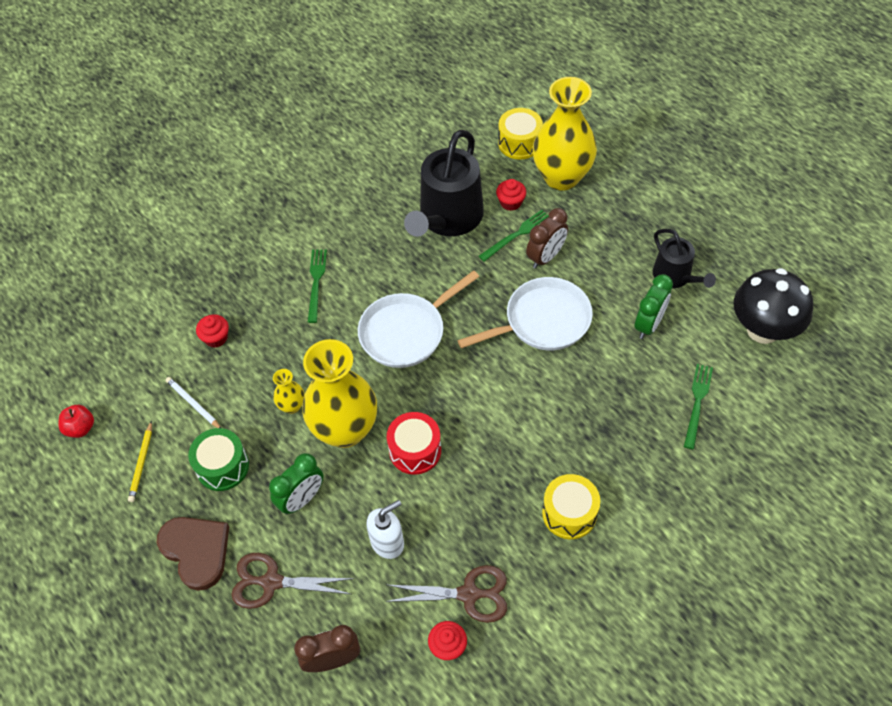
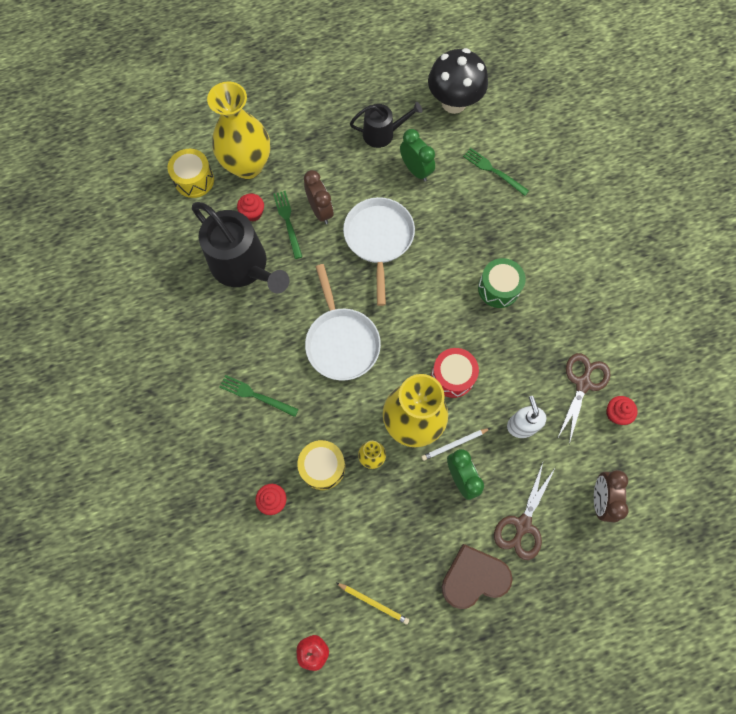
camera: 70 degrees left, 15 degrees up
white pencil [166,377,221,428] -> white pencil moved to [421,428,490,461]
green drum [188,428,249,491] -> green drum moved to [478,258,526,308]
yellow drum [542,474,600,539] -> yellow drum moved to [297,440,345,490]

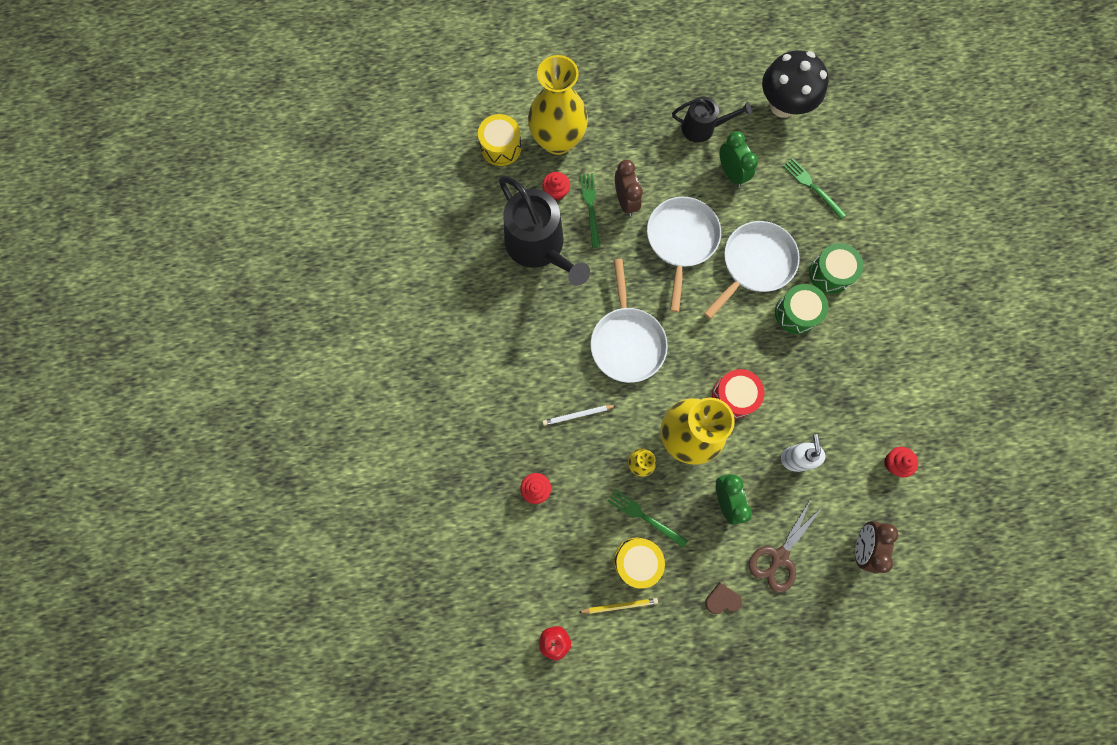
camera: 10 degrees right, 5 degrees up
green fork [219,375,299,417] -> green fork moved to [608,489,688,548]
yellow drum [297,440,345,490] -> yellow drum moved to [614,538,665,589]
yellow pencil [336,583,409,625] -> yellow pencil turned 45 degrees counterclockwise [578,598,658,614]
white pencil [421,428,490,461] -> white pencil moved to [543,405,617,426]
brown heart [442,544,513,609] -> brown heart [705,582,742,614], size x0.51
brown scissors [557,353,610,444] -> none
none -> white pan [704,221,800,319]
none -> green drum [809,243,864,294]

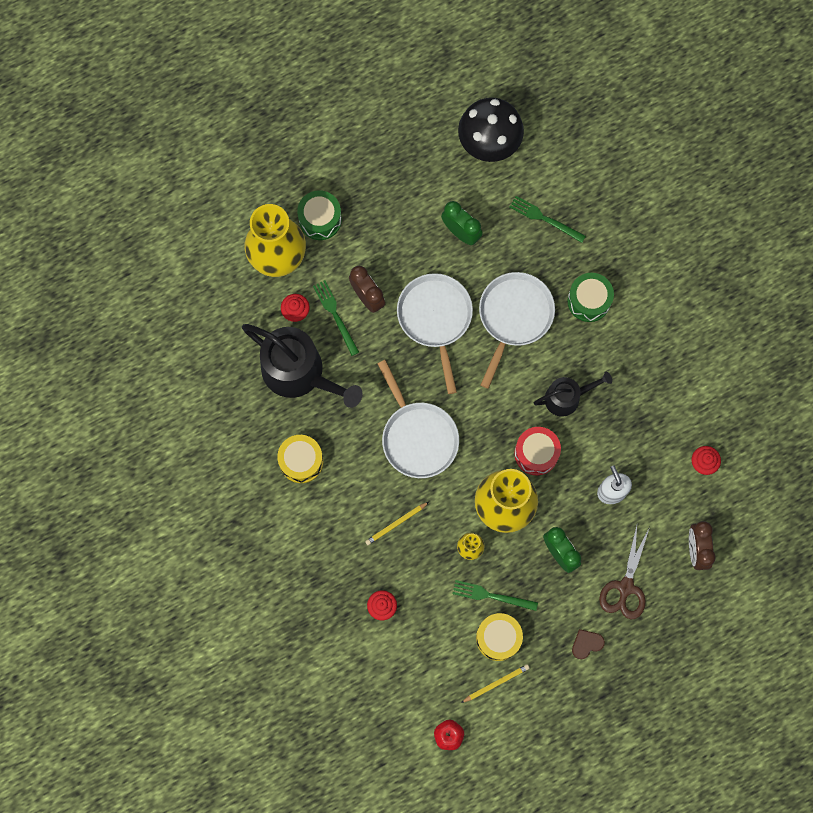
camera: 20 degrees left, 0 degrees up
yellow drum [478,114,522,166] -> yellow drum moved to [277,435,323,483]
white pencil [543,405,617,426] -> yellow pencil [365,502,429,545]
black watering can [672,97,751,143] -> black watering can moved to [534,372,612,417]
green drum [775,284,829,334] -> green drum moved to [297,190,342,240]

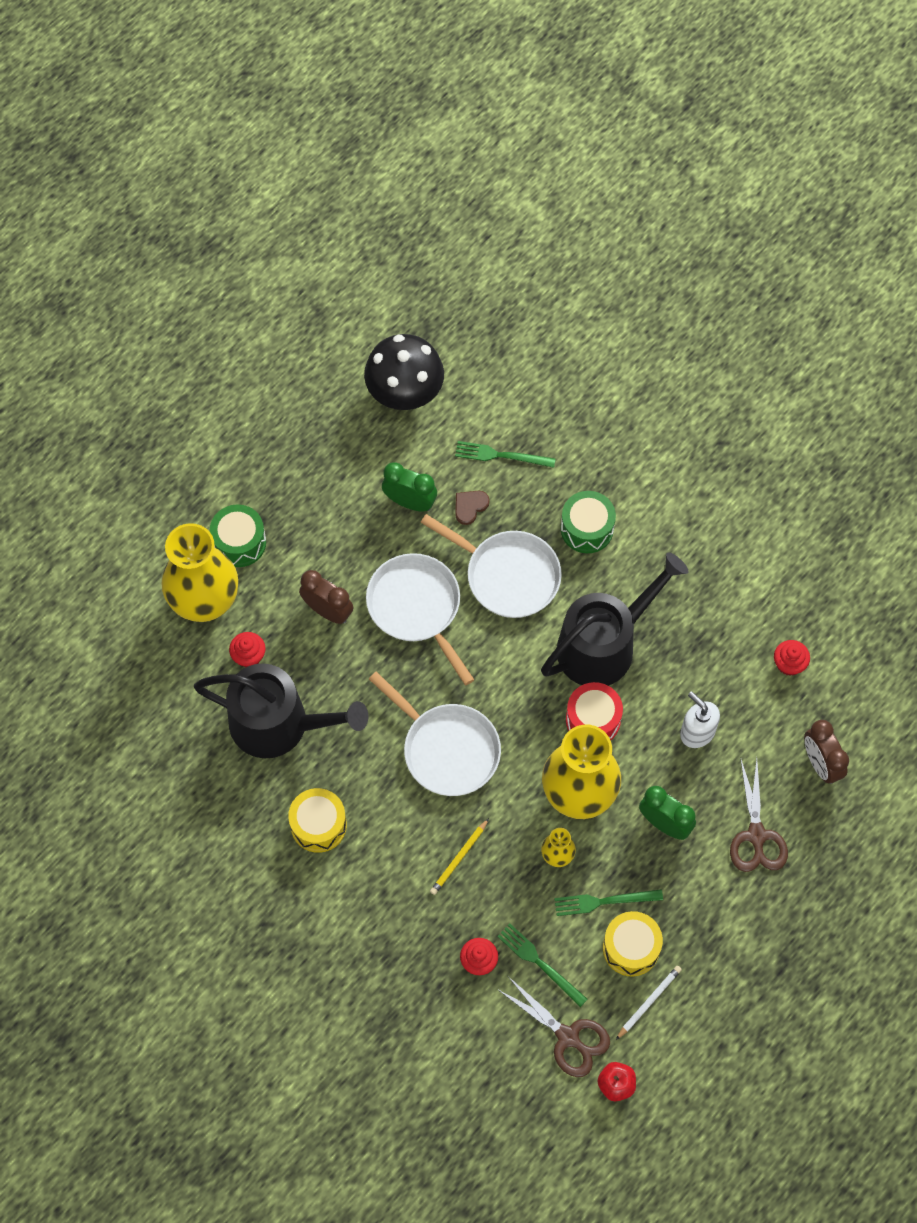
camera: 20 degrees left, 10 degrees down
green fork [313,280,359,356] -> green fork moved to [497,924,588,1007]
yellow pencil [461,664,530,703] -> white pencil [616,966,682,1040]
white pan [479,272,555,389] -> white pan turned 120 degrees clockwise [420,514,562,618]
black watering can [534,372,612,417] -> black watering can [541,553,689,686], size x1.77
brown heart [572,629,605,659] -> brown heart moved to [455,491,490,525]
none -> brown scissors [497,976,610,1077]

